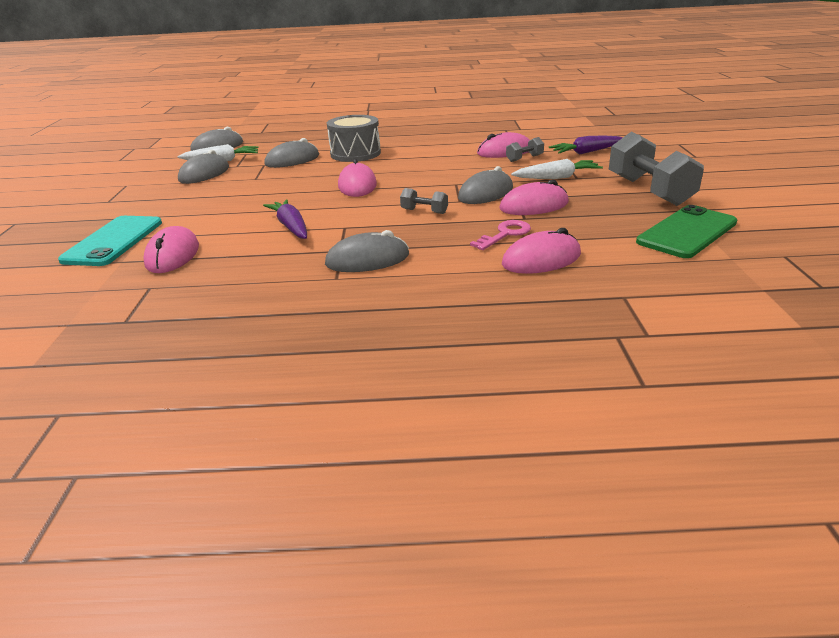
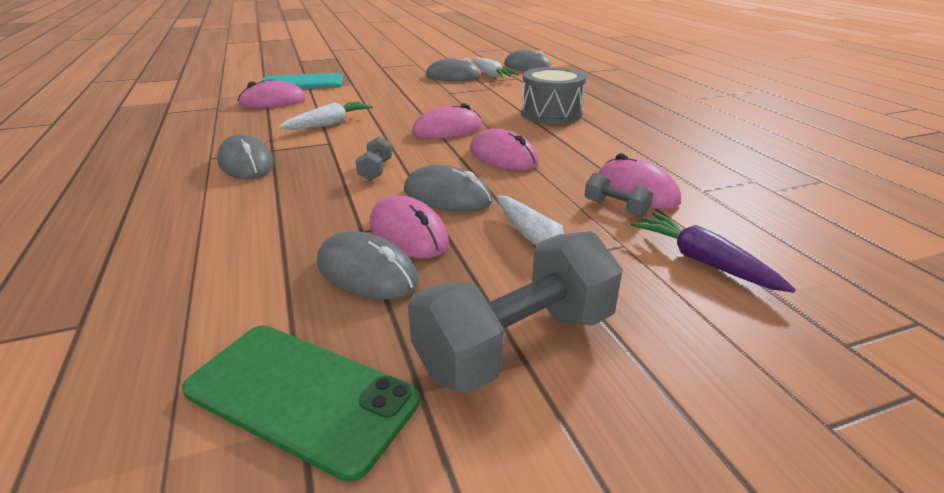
camera: 70 degrees right, 0 degrees up
purple carrot [263,199,307,239] -> white carrot [278,101,373,130]
grey mouse [264,138,319,168] -> grey mouse moved to [317,231,419,300]
pink key [470,220,531,250] -> none
pink mouse [502,228,581,274] -> pink mouse moved to [470,129,539,170]

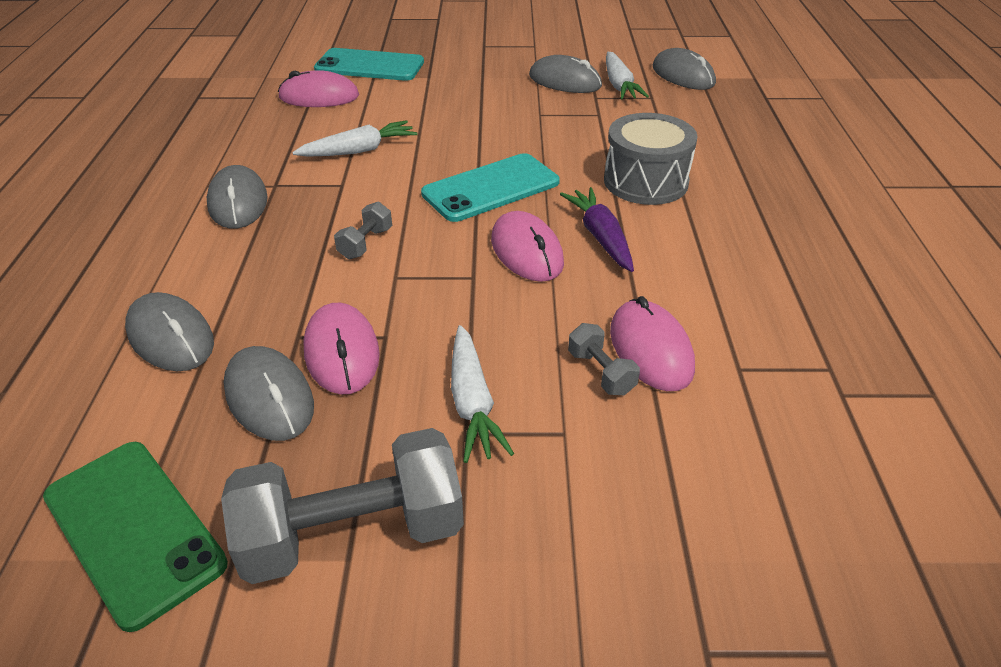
camera: 20 degrees right, 10 degrees up
grey mouse [404,165,493,212] -> grey mouse moved to [125,292,214,371]
pink mouse [412,103,482,139] -> turquoise phone [421,153,560,222]
purple carrot [630,212,796,293] -> purple carrot moved to [560,187,634,272]

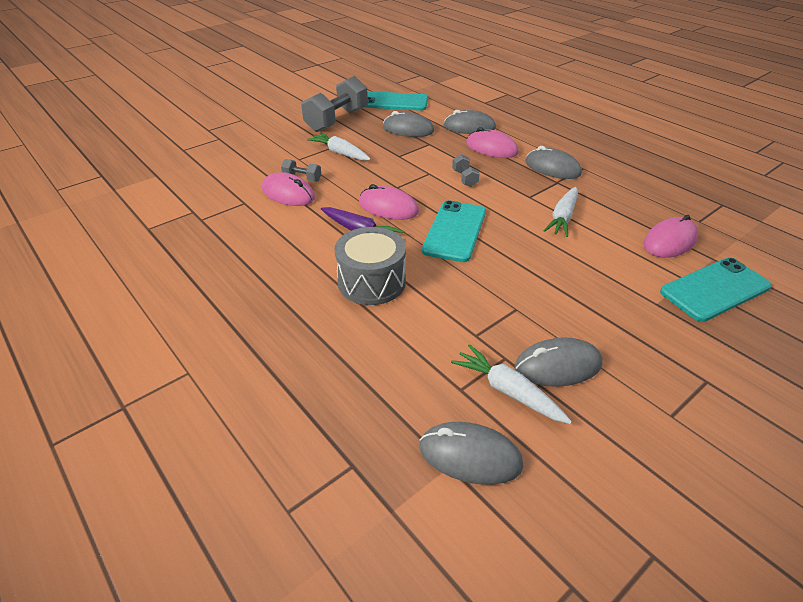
camera: 140 degrees right, 0 degrees up
green phone [43,442,228,632] -> turquoise phone [364,91,428,111]
pink mouse [303,303,380,394] -> pink mouse moved to [466,127,519,158]

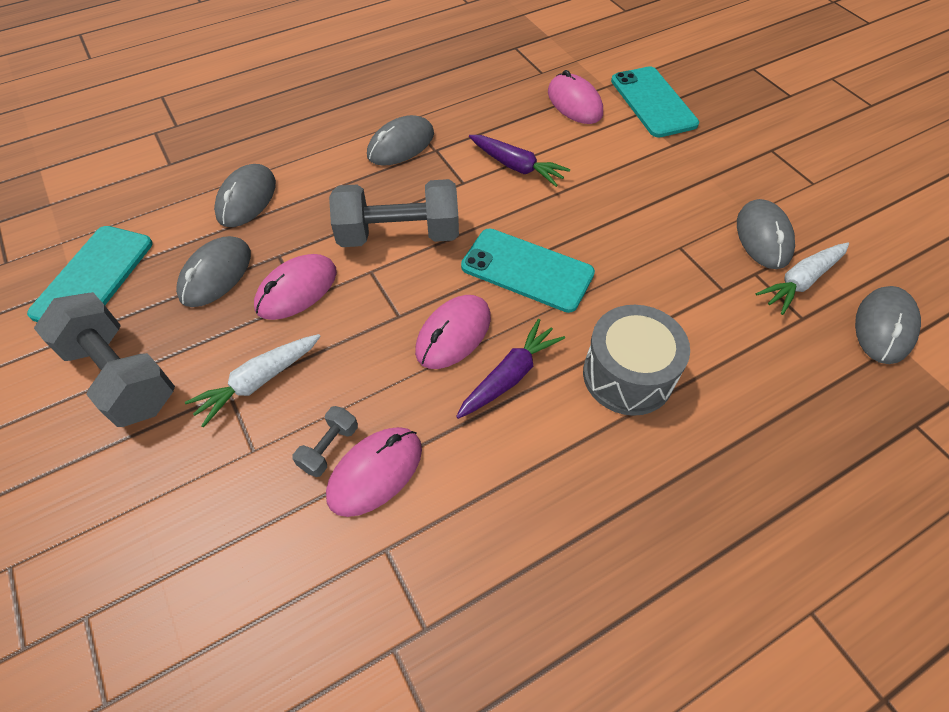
camera: 80 degrees left, 15 degrees up
grey dumbbell [452,154,480,187] -> grey dumbbell [329,179,459,247], size x2.22
pink mouse [466,127,519,158] -> pink mouse moved to [254,254,337,320]
white carrot [543,187,578,237] -> purple carrot [469,135,571,187]

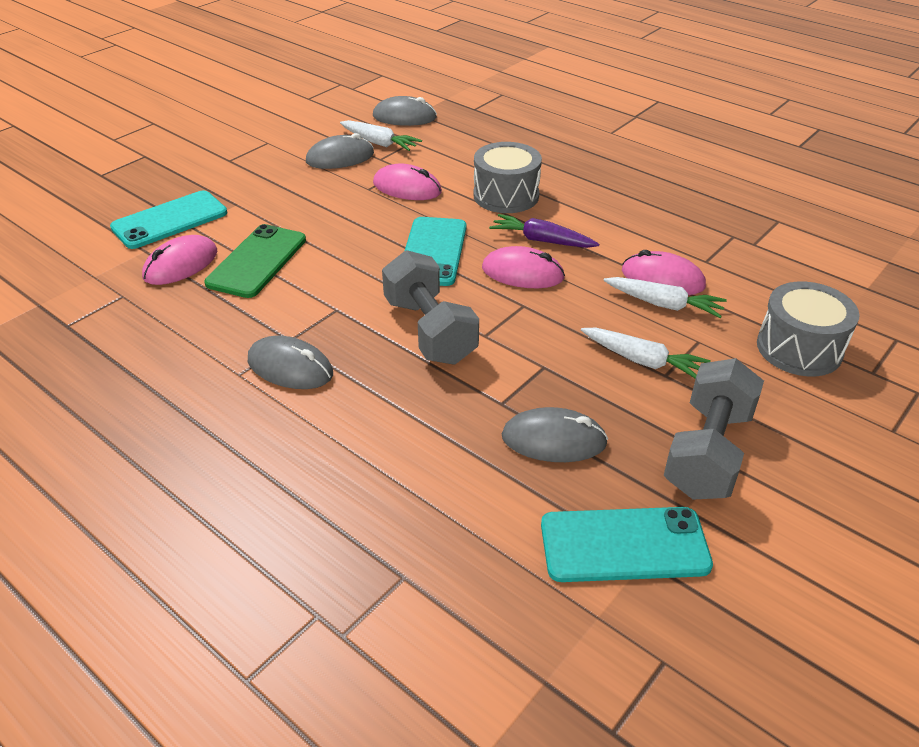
camera: 110 degrees left, 15 degrees down
grey mouse [214,164,276,227] -> none
pink mouse [254,254,337,320] -> pink mouse moved to [373,164,442,200]
grey dumbbell [293,406,358,477] -> white carrot [604,277,727,318]
purple carrot [469,135,571,187] -> none
none -> green phone [204,224,306,298]
none -> grey drum [757,282,860,376]

